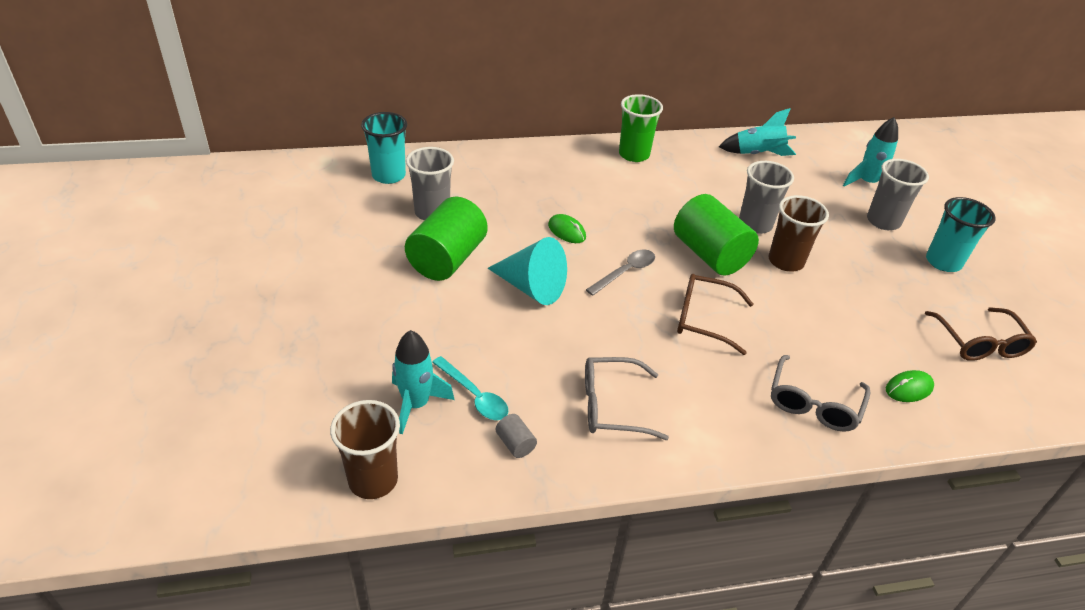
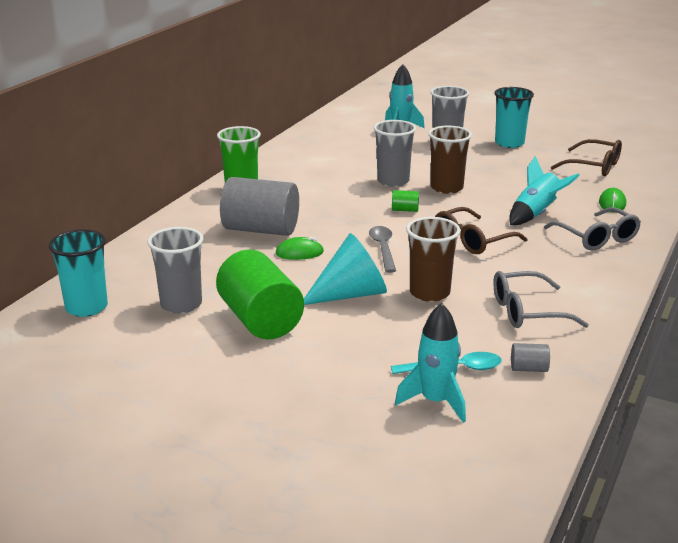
camera: 50 degrees left, 15 degrees down
brown cup [330,400,400,499] -> brown cup moved to [406,217,461,302]
grey glasses [585,357,669,440] -> grey glasses turned 45 degrees clockwise [493,271,589,328]
green cylinder [674,194,759,276] -> green cylinder [392,190,419,212], size x0.41
turquoise rocket [719,108,796,156] -> turquoise rocket moved to [509,156,580,225]
none -> grey cylinder [220,177,299,236]

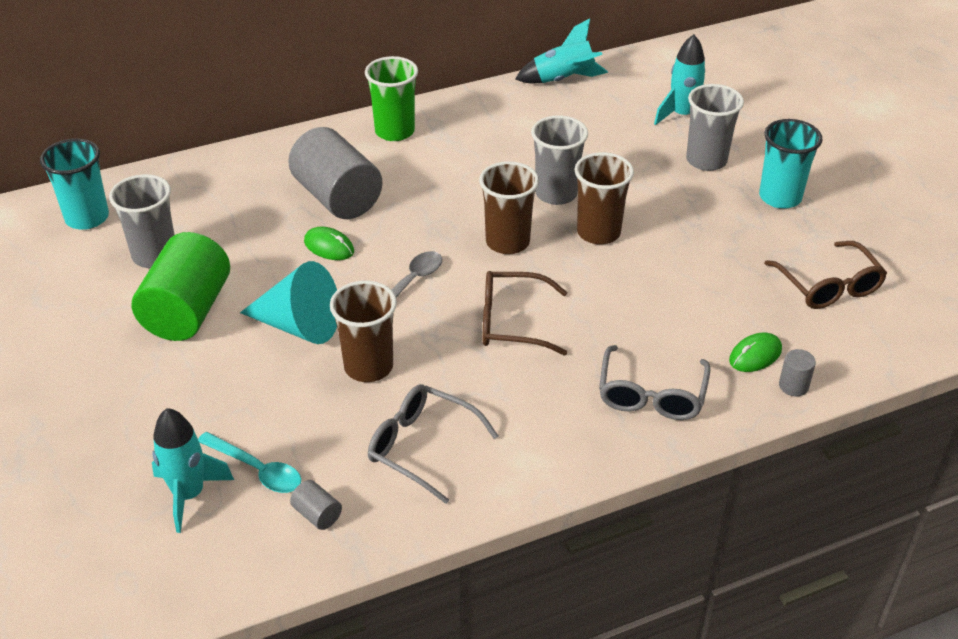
camera: 40 degrees right, 15 degrees up
green cylinder [392,190,419,212] -> brown cup [479,161,539,254]
turquoise rocket [509,156,580,225] -> turquoise rocket moved to [515,18,608,83]
none -> grey cylinder [779,349,816,396]

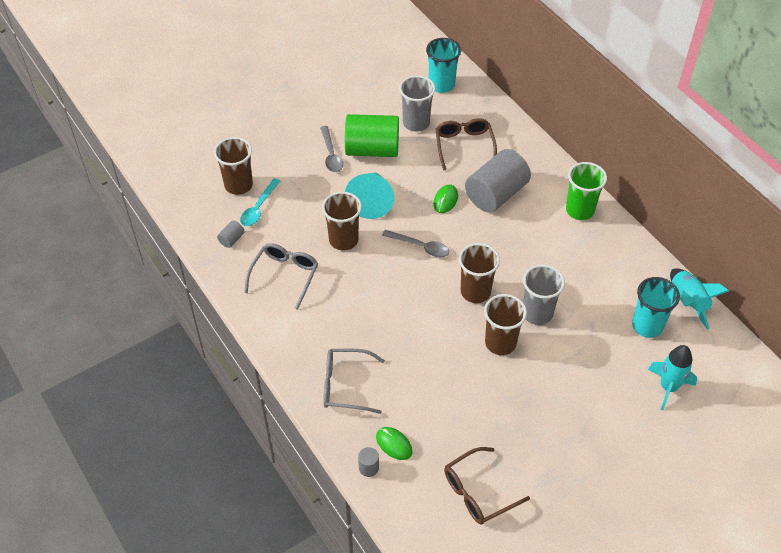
camera: 80 degrees right, 10 degrees up
turquoise rocket [152,408,234,533] -> brown cup [214,137,253,195]
brown glasses [483,271,567,355] -> brown glasses moved to [436,118,497,171]
grey cup [686,84,744,171] -> none
turquoise cup [759,119,822,209] -> turquoise cup moved to [632,277,680,338]
none -> grey spoon [320,126,343,172]

